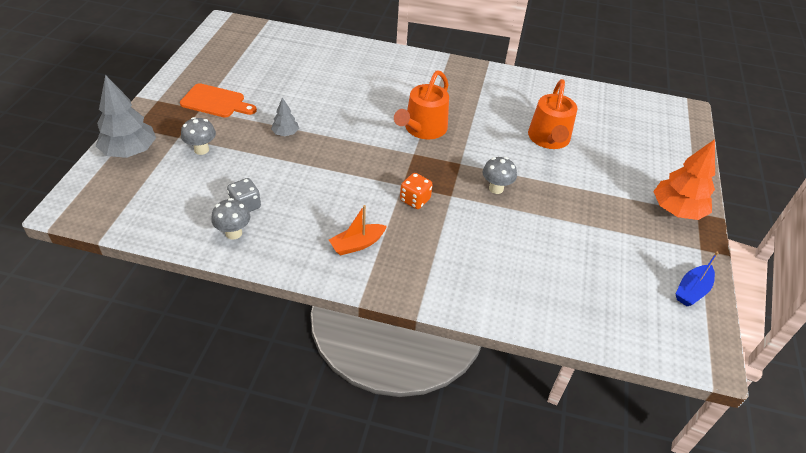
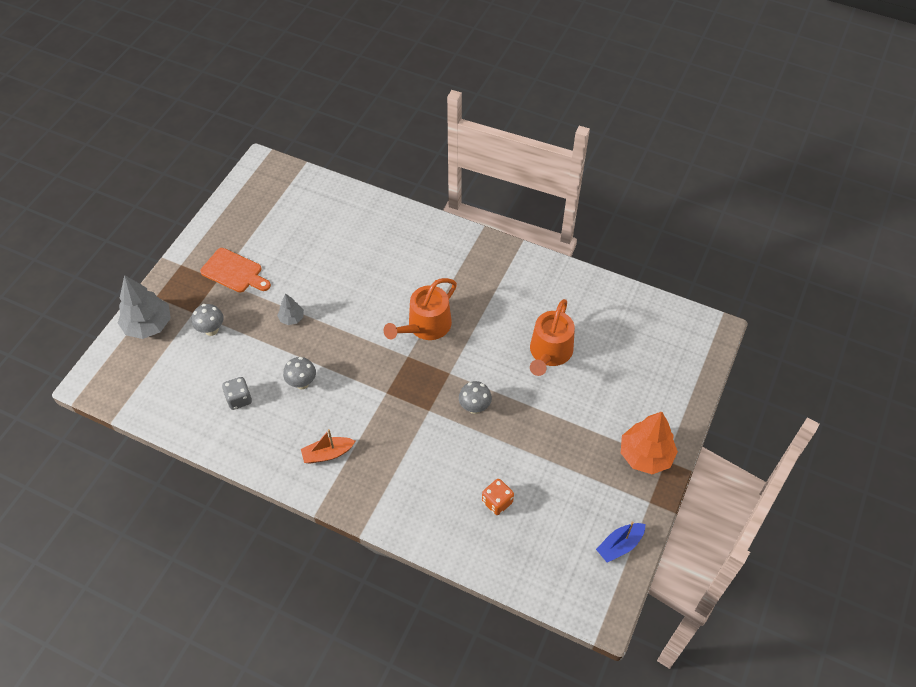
camera: 15 degrees right, 10 degrees up
grey mushroom [211,198,250,239] -> grey mushroom moved to [283,357,316,389]
orange dice [400,173,433,209] -> orange dice moved to [482,479,514,515]

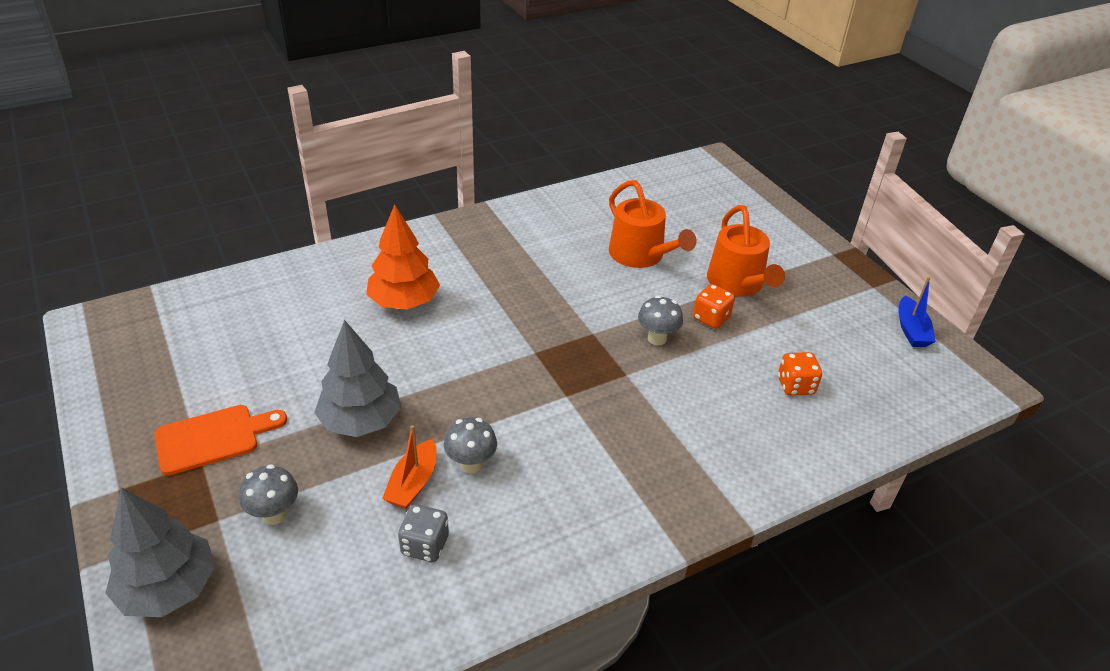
camera: 55 degrees left, 15 degrees down
grey tree [277,293,304,325] -> grey tree [314,320,401,437], size x1.94
orange boat [301,429,355,463] -> orange boat moved to [382,425,436,509]
orange watering can [384,278,457,340] -> orange watering can moved to [707,205,785,296]
orange tree [621,412,678,474] -> orange tree moved to [366,204,440,310]
none -> orange dice [693,284,735,329]

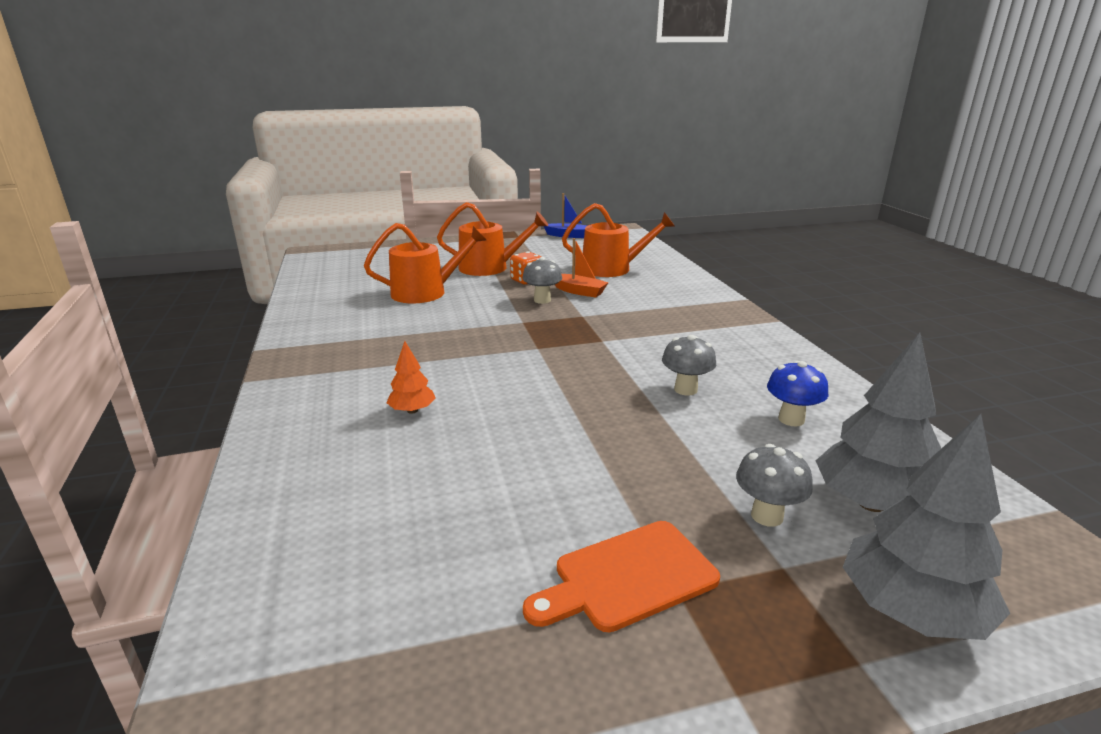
camera: 75 degrees left, 15 degrees down
orange cutting board [155,405,287,475] -> orange cutting board turned 105 degrees counterclockwise [523,521,720,633]
grey tree [314,320,401,437] -> grey tree moved to [816,332,941,512]
orange tree [366,204,440,310] -> orange tree [387,341,436,414], size x0.51
orange boat [382,425,436,509] -> orange boat moved to [555,238,609,298]
grey dice [398,504,449,562] -> blue mushroom [767,361,828,427]
orange dice [778,352,822,396] -> orange watering can [562,203,675,277]

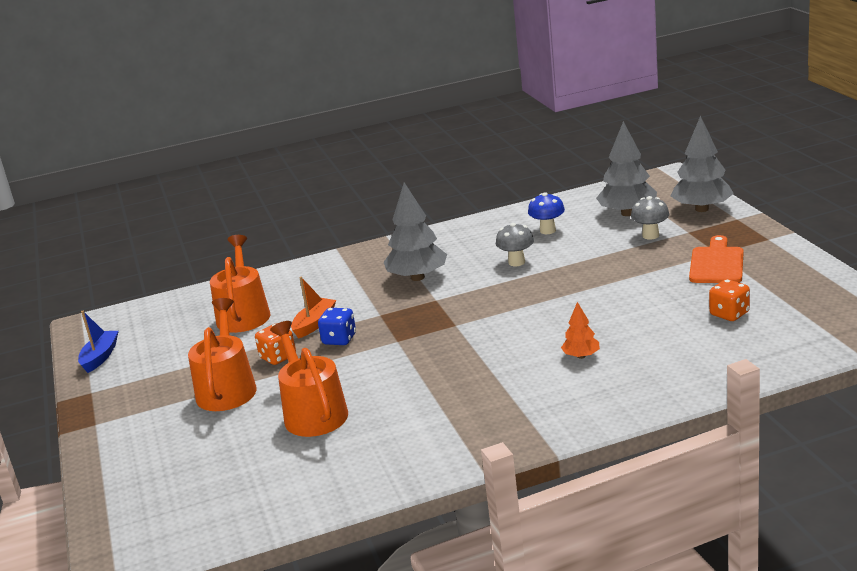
camera: 90 degrees left, 0 degrees up
grey mushroom [522,257,562,304] -> blue dice [318,308,356,345]
orange cutting board [523,521,720,633] -> orange cutting board turned 135 degrees counterclockwise [689,235,743,283]
none -> grey tree [383,183,447,281]
none -> orange dice [709,279,750,321]

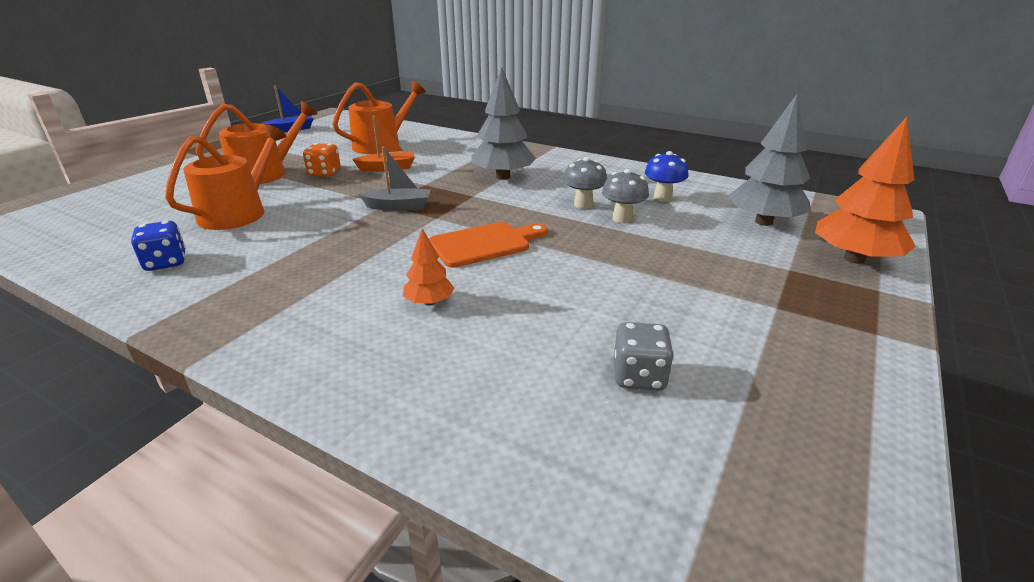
camera: 45 degrees right, 5 degrees up
blue dice [318,308,356,345] -> blue dice moved to [131,221,186,271]
grey mushroom [631,196,669,239] -> grey mushroom moved to [602,169,649,223]
grey tree [671,116,734,212] -> orange tree [815,117,916,264]
orange cutting board [689,235,743,283] -> orange cutting board moved to [429,222,548,268]
orange dice [709,279,750,321] -> grey dice [614,322,674,391]
none -> grey boat [358,146,431,211]

